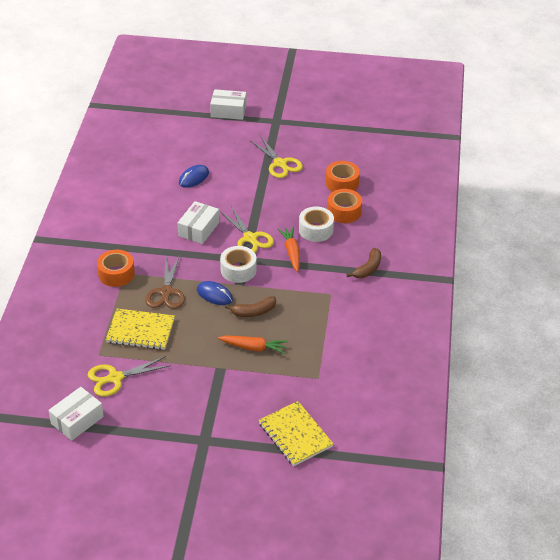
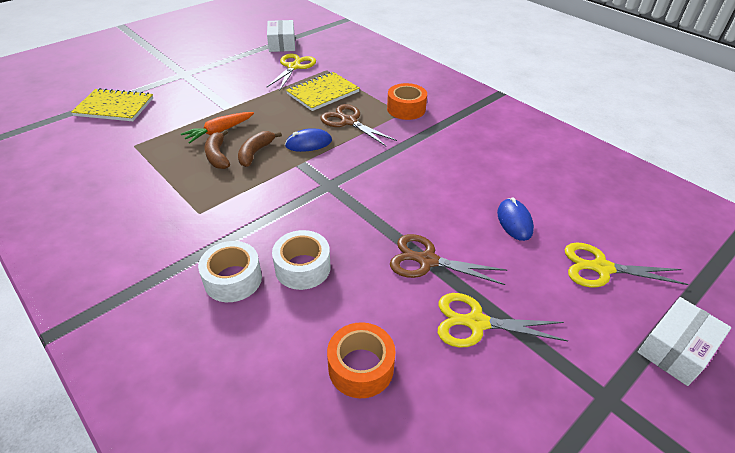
camera: 130 degrees right, 0 degrees up
white box [178,201,219,244] -> none
yellow scissors [220,208,274,253] -> yellow scissors moved to [564,242,689,287]
white tape [220,246,257,283] -> white tape moved to [198,241,262,302]
orange carrot [278,227,300,272] -> none
orange tape [327,189,362,223] -> none
brown banana [347,248,381,278] -> brown banana moved to [205,130,230,169]
none -> brown scissors [390,234,507,285]

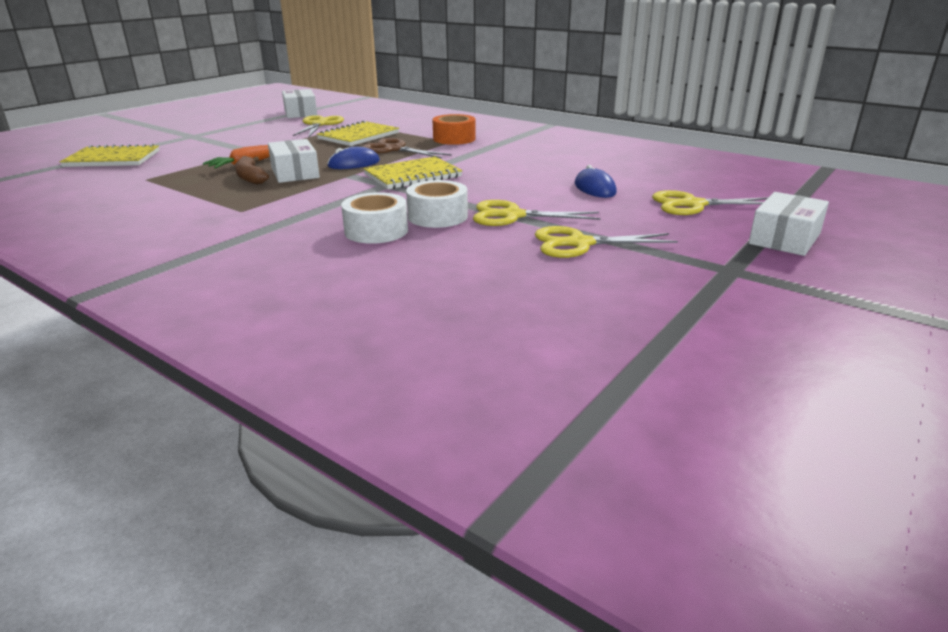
camera: 10 degrees left, 15 degrees down
white tape [198,241,262,302] -> white tape moved to [406,180,468,228]
brown banana [238,131,282,167] -> white box [268,139,320,183]
orange tape [327,322,396,398] -> none
brown scissors [390,234,507,285] -> yellow scissors [473,200,601,226]
none -> yellow notebook [363,156,462,189]

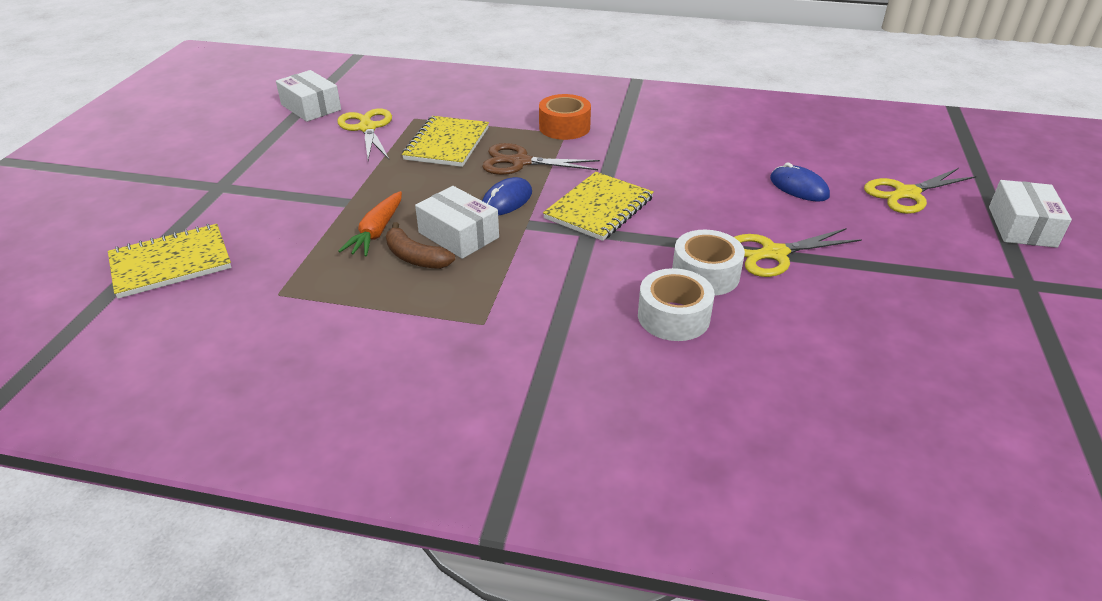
camera: 25 degrees left, 10 degrees up
yellow scissors [535,226,678,258] -> none

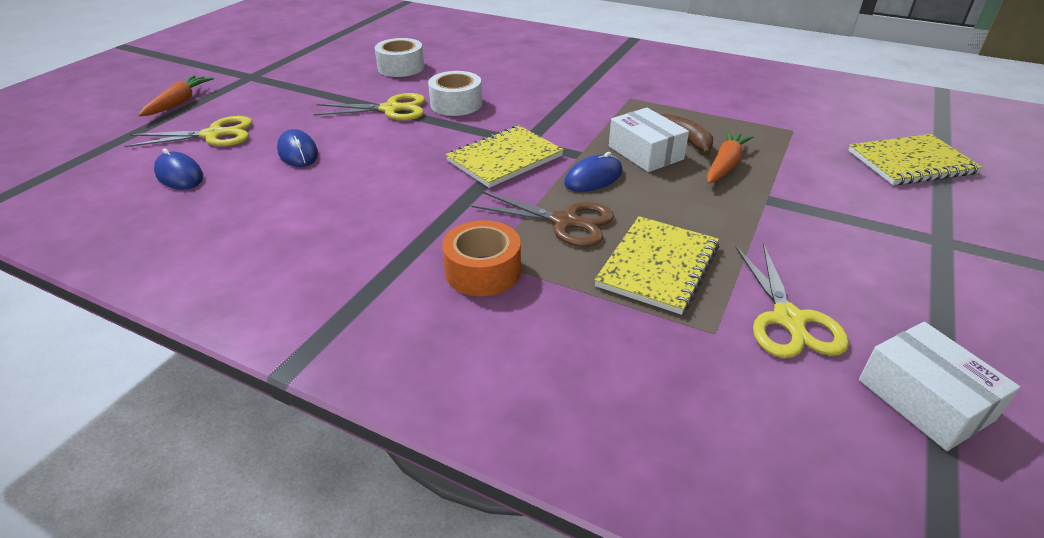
camera: 165 degrees left, 0 degrees up
white tape [638,268,715,341] -> white tape moved to [374,38,424,77]
white box [989,180,1072,248] -> orange carrot [139,75,214,116]
none -> blue mouse [154,148,203,190]

